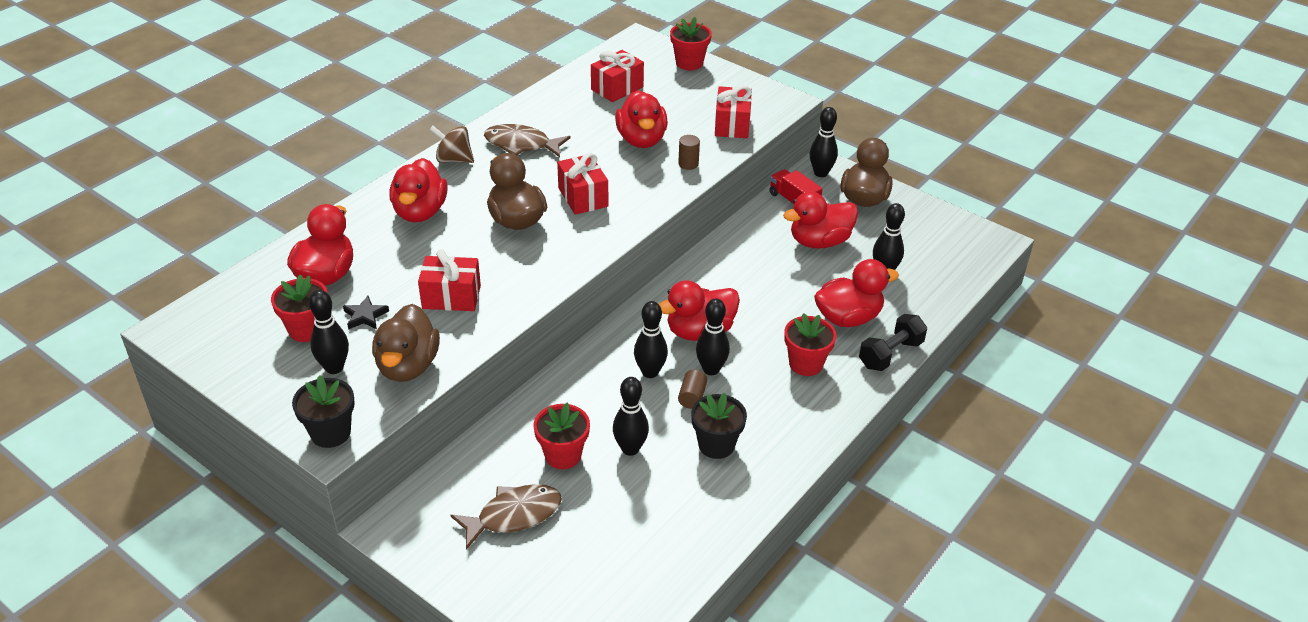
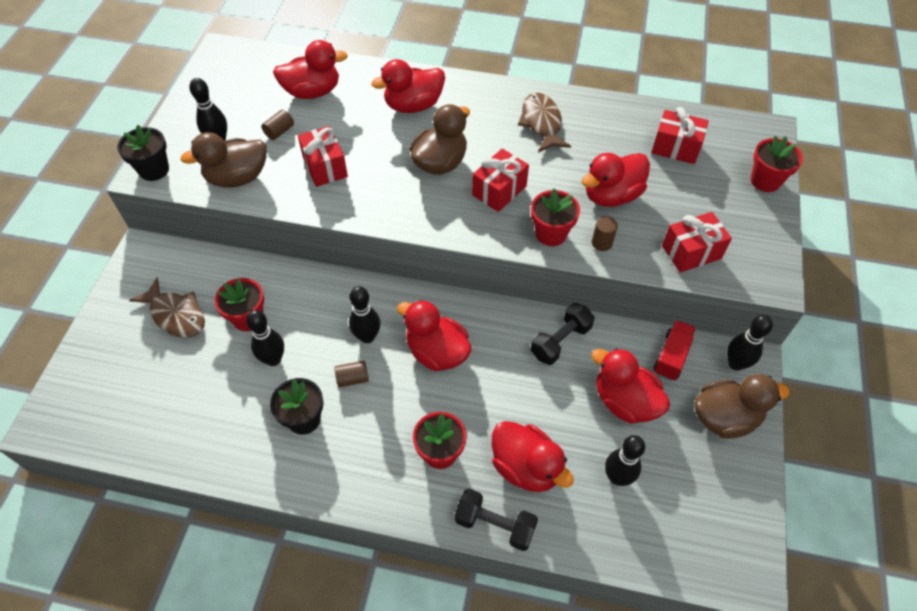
camera: 65 degrees right, 15 degrees up
red flower pot [271,275,328,342] -> red flower pot moved to [531,188,580,246]
black star [343,296,389,329] -> brown cylinder [261,109,294,140]
brown spinning top [429,126,474,163] -> none
black bowling pin [696,299,730,375] -> none
none -> black dumbbell [530,303,595,365]

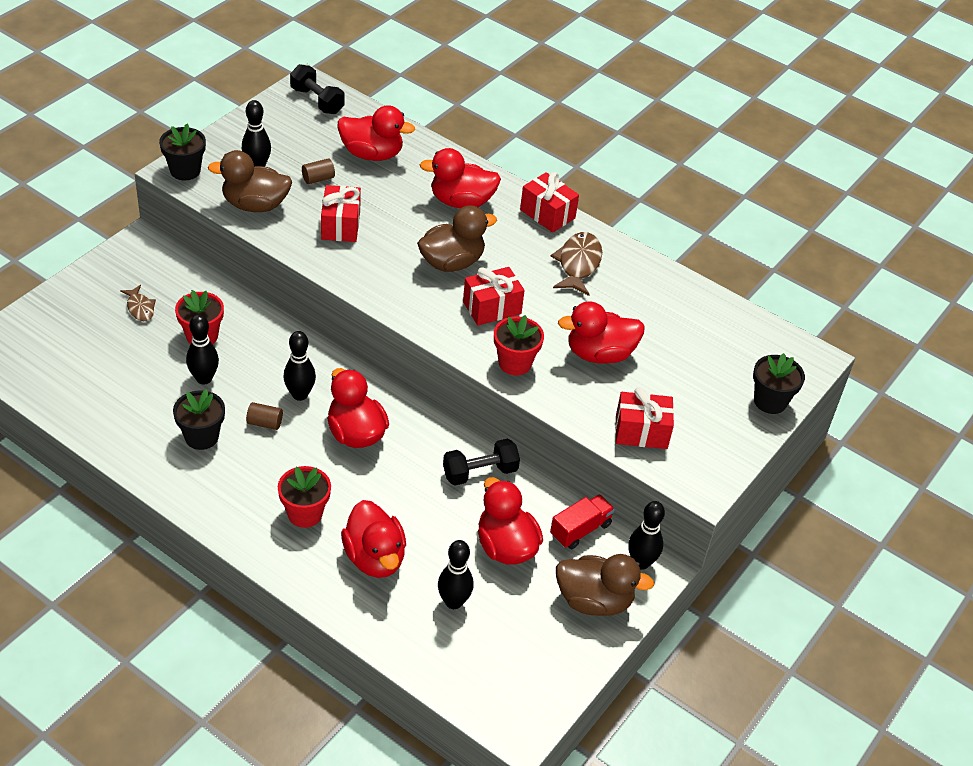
camera: 20 degrees right, 10 degrees down
brown fish [129,278,205,338] -> brown fish [120,285,156,321], size x0.59
black dumbbell [455,489,538,551] -> black dumbbell moved to [290,64,345,114]
brown cylinder [592,216,618,251] -> none
red gift [651,107,709,164] -> red gift moved to [520,172,579,233]
red flower pot [751,136,803,192] -> black flower pot [753,353,805,414]

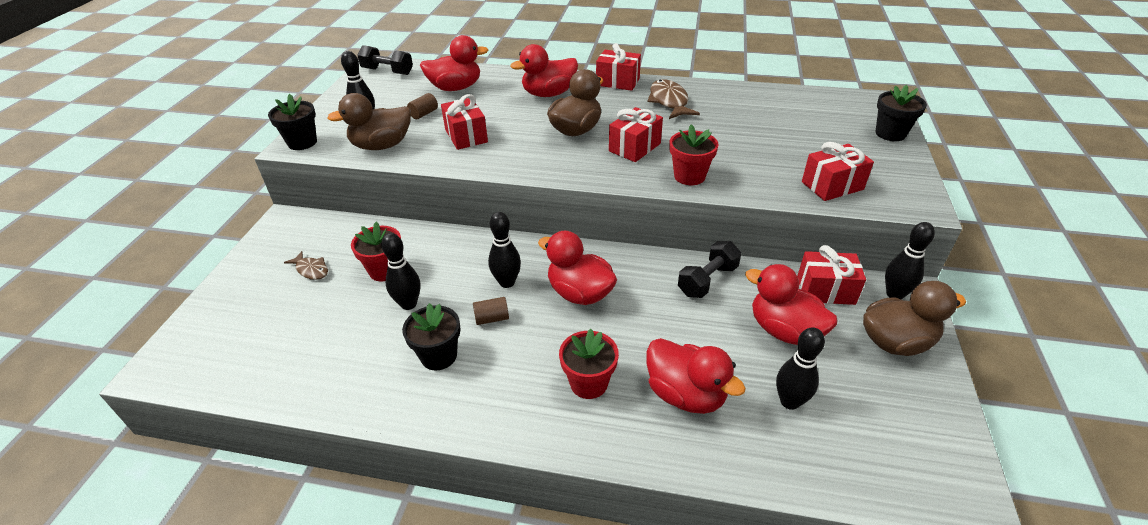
camera: 20 degrees left, 5 degrees down
red truck [550,494,615,549] -> red gift [797,245,866,305]
red duck [558,301,645,364] -> none

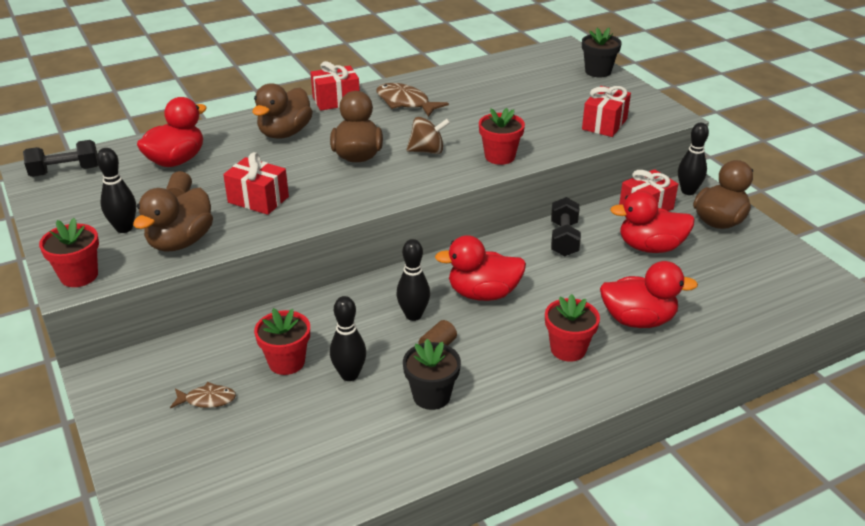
camera: 40 degrees left, 5 degrees down
black flower pot [268,94,317,150] -> red flower pot [39,218,99,287]
red duck [510,44,578,97] -> brown duck [252,83,313,139]
red gift [609,107,663,162] -> brown spinning top [407,117,450,154]
black bowling pin [776,327,825,410] -> none

